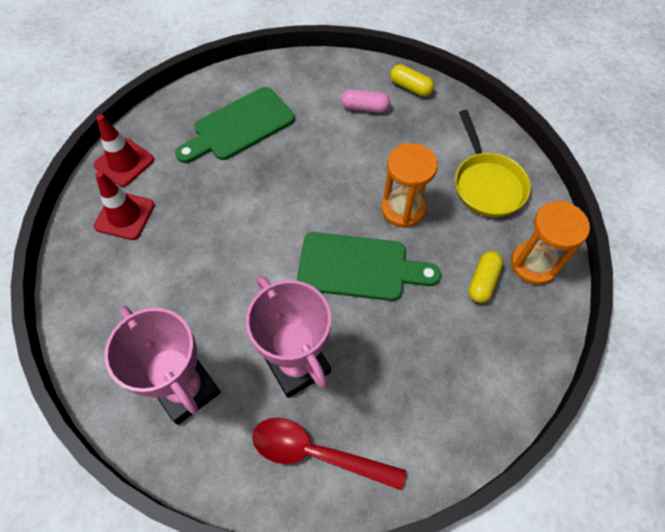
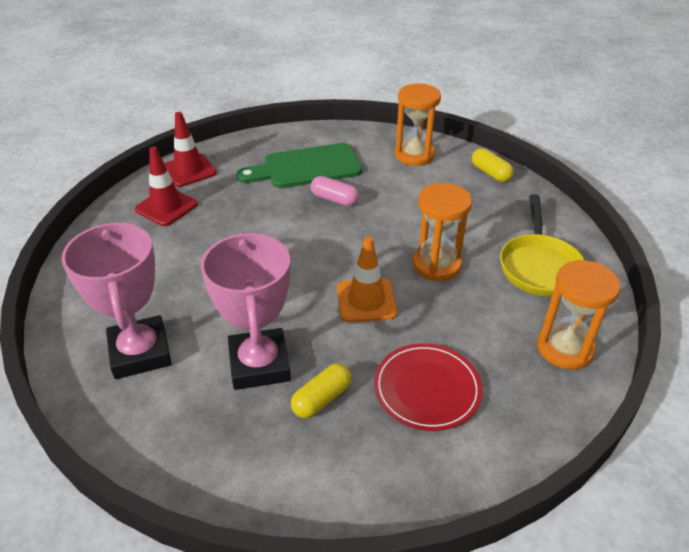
camera: 20 degrees right, 20 degrees down
red spoon [252,418,406,490] -> none
green cutting board [297,232,441,301] -> orange traffic cone [337,237,397,323]
pink capsule [342,89,390,113] -> pink capsule moved to [311,176,359,206]
yellow capsule [468,251,503,303] -> yellow capsule moved to [291,363,352,418]
none -> red plate [374,343,482,431]
none -> orange hourglass [395,83,441,166]

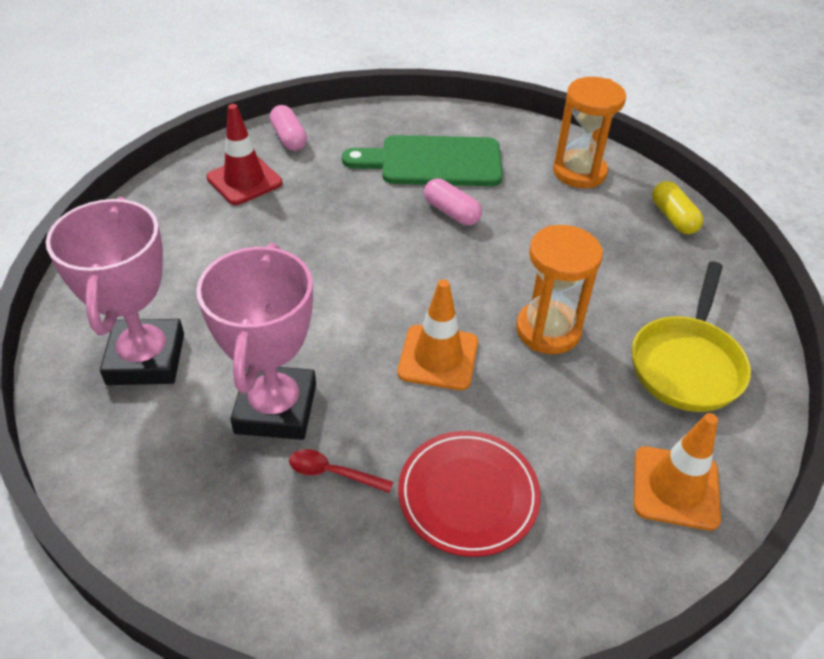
camera: 15 degrees right, 5 degrees up
red traffic cone [164,112,217,187] -> pink capsule [270,105,307,151]
yellow capsule [291,363,352,418] -> red spoon [289,449,393,493]
orange hourglass [537,260,621,369] -> orange traffic cone [634,413,721,531]

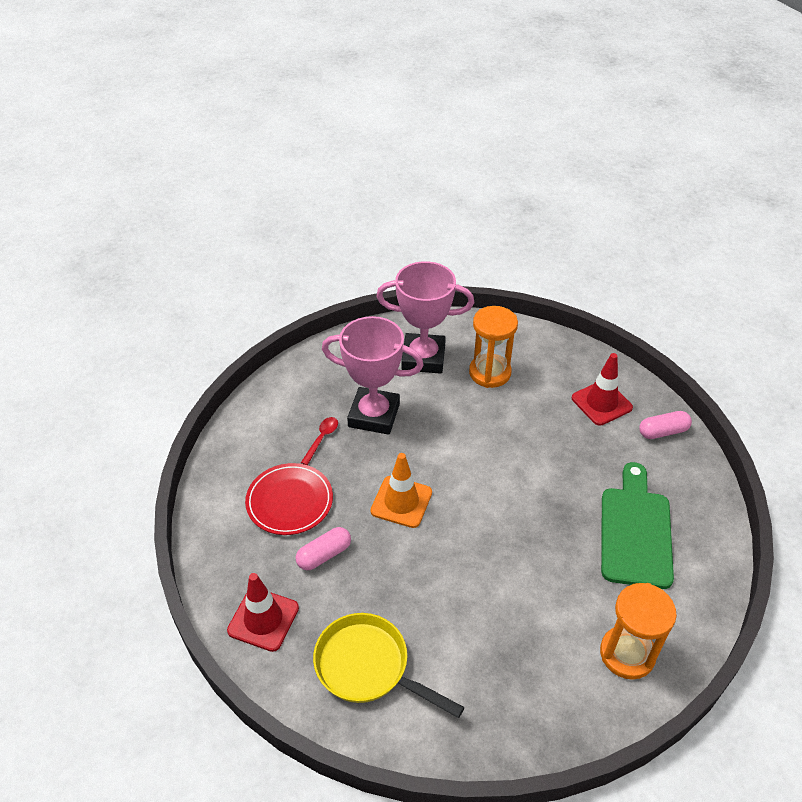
camera: 100 degrees right, 0 degrees up
pink capsule [424,179,482,226] -> pink capsule moved to [296,527,351,570]
orange hourglass [516,225,603,354] -> orange hourglass moved to [469,306,518,388]
orange traffic cone [634,413,721,531] -> red traffic cone [227,573,299,652]
yellow capsule [652,181,703,234] -> none

